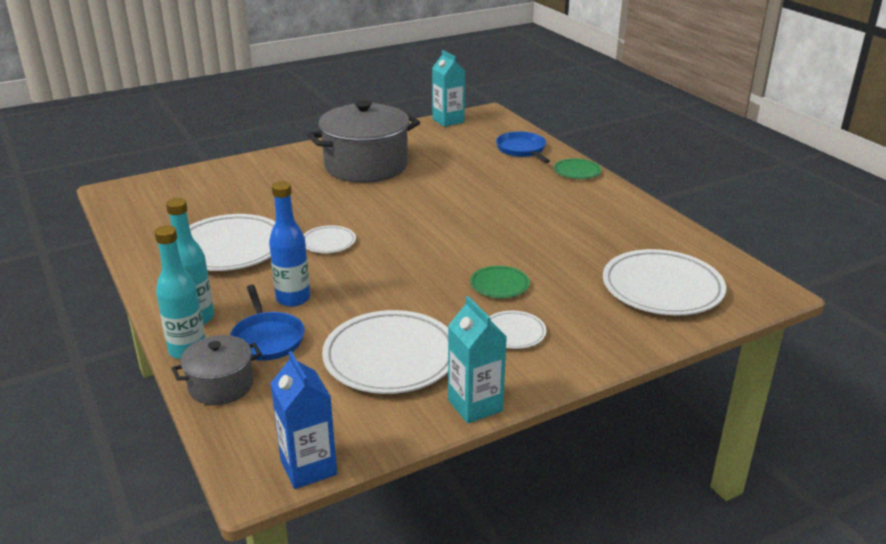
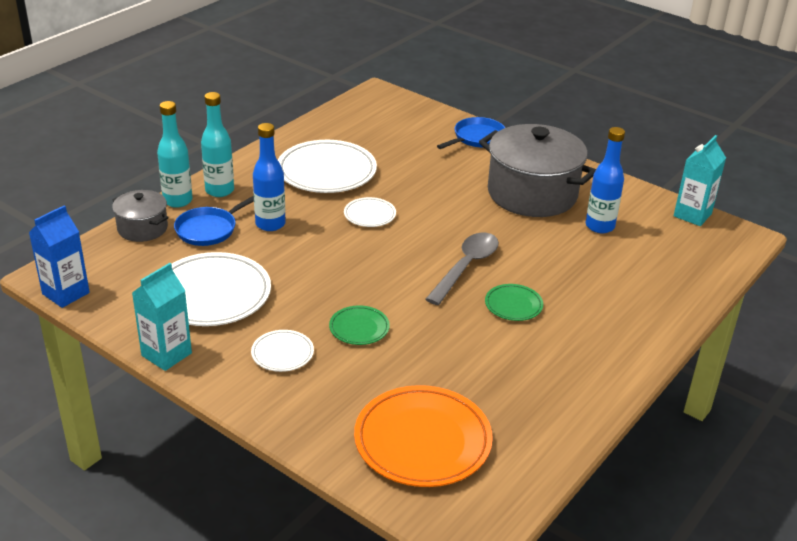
camera: 65 degrees right, 5 degrees up
blue pan [496,131,550,163] -> blue pan moved to [437,117,505,149]
green plate [554,158,601,179] -> green plate moved to [485,284,543,321]
white plate [603,249,726,316] -> orange plate [354,385,493,487]
none -> grey spoon [425,233,499,305]
none -> blue bottle [586,127,625,233]

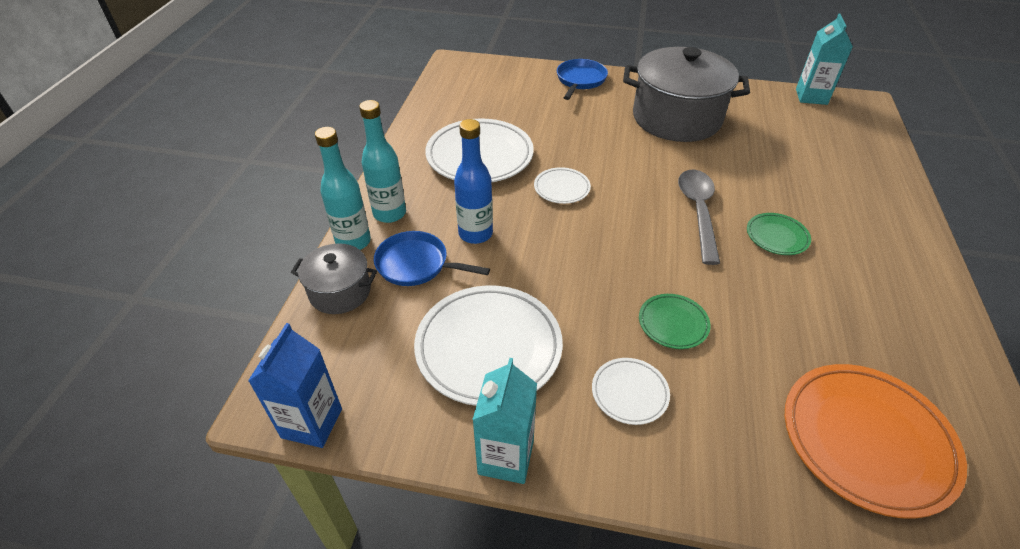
camera: 25 degrees left, 10 degrees up
blue pan [174,196,254,246] -> blue pan turned 90 degrees clockwise [374,231,490,286]
blue bottle [586,127,625,233] -> none

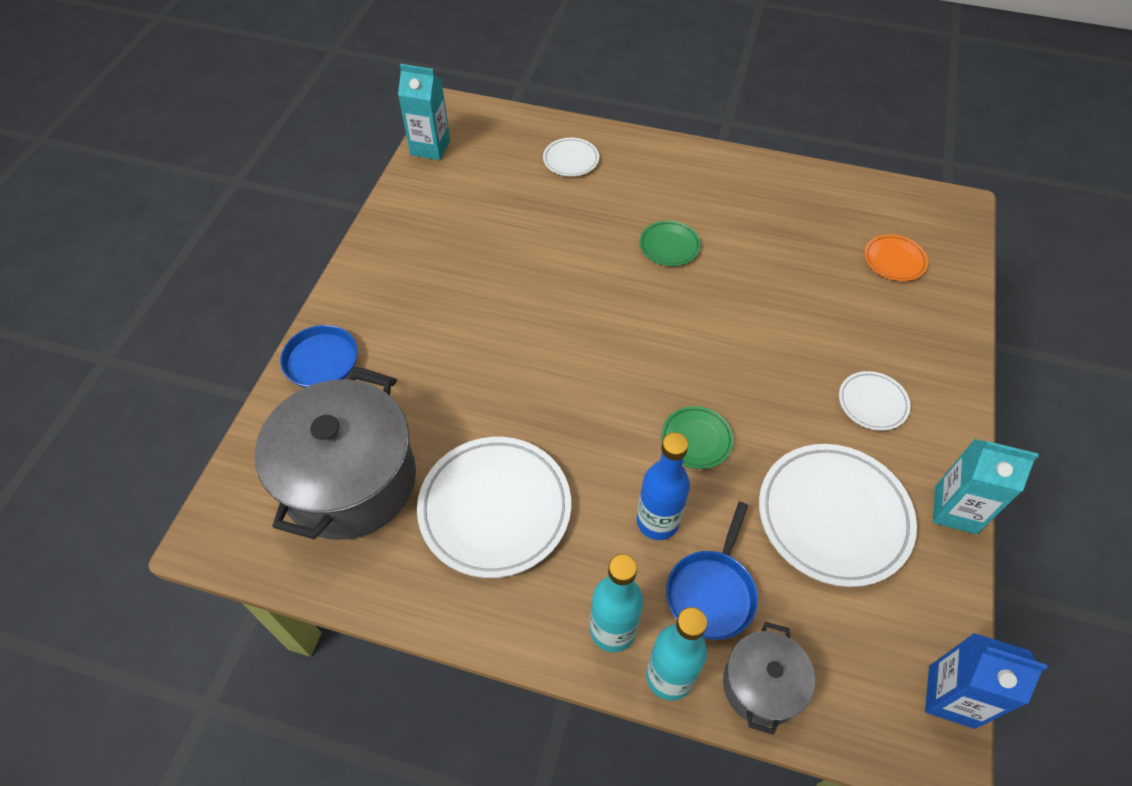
camera: 85 degrees left, 10 degrees up
white plate [534,167,591,204] -> white plate moved to [543,138,599,176]
grey pot [623,47,750,142] -> grey pot moved to [255,370,416,540]
green plate [639,294,711,349] -> green plate moved to [661,406,734,469]
grey spoon [678,170,720,265] -> none
orange plate [785,364,967,519] -> orange plate [864,234,928,281], size x0.50

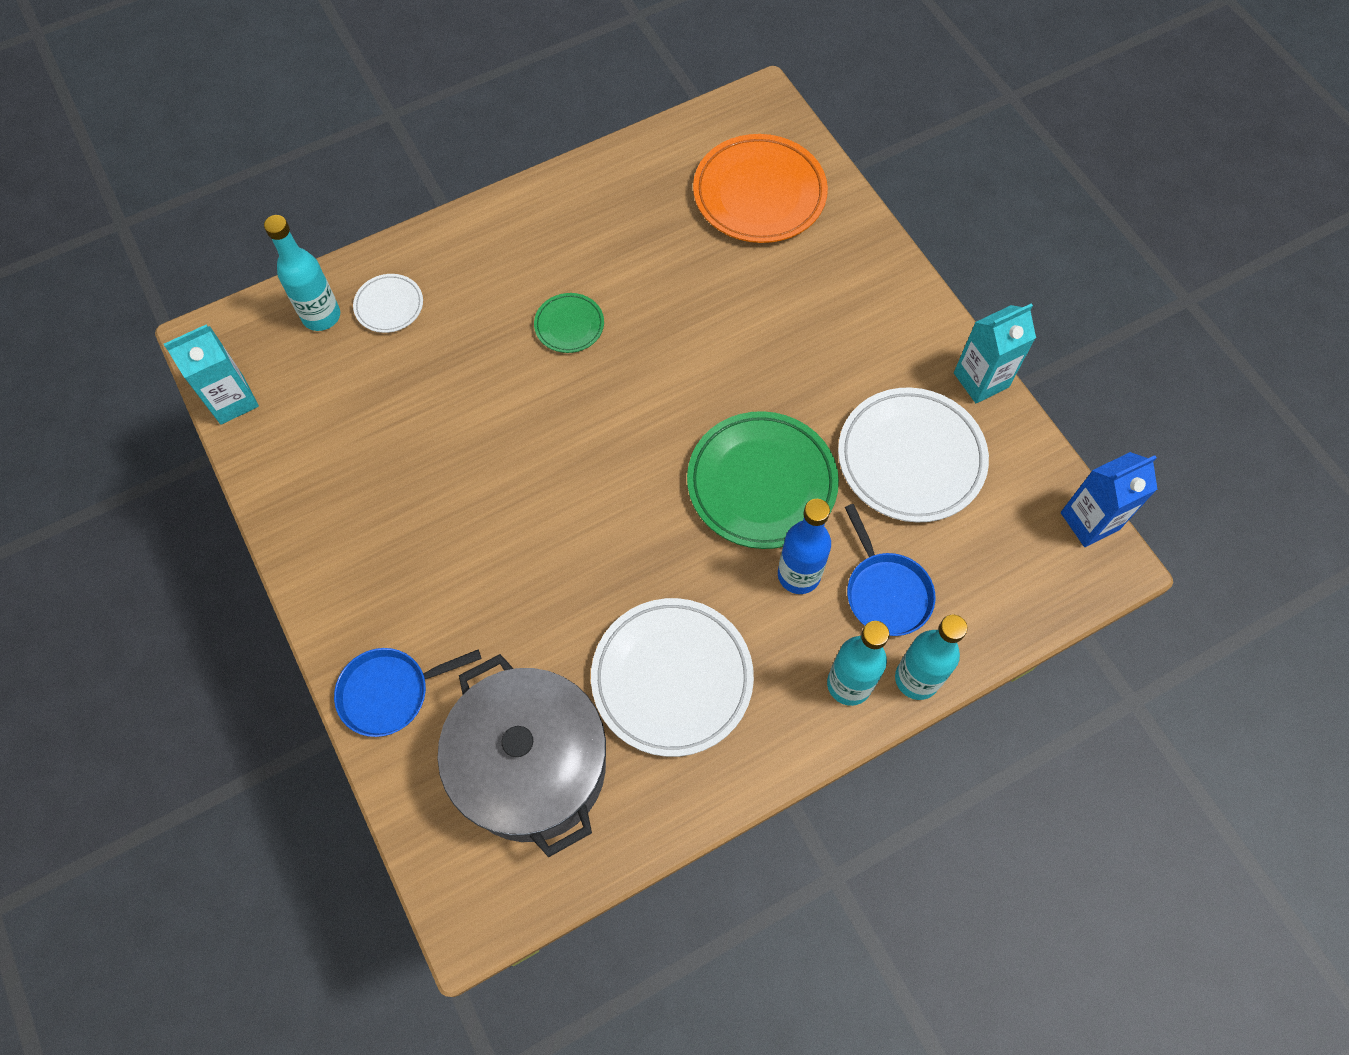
camera: 45 degrees left, 10 degrees up
green plate [661,406,734,469] -> green plate [687,411,839,549], size x2.02
grey pot [723,622,815,735] -> none
white plate [839,371,911,431] -> none
orange plate [864,234,928,281] -> orange plate [693,134,828,243], size x2.02
none -> turquoise bottle [264,215,340,331]

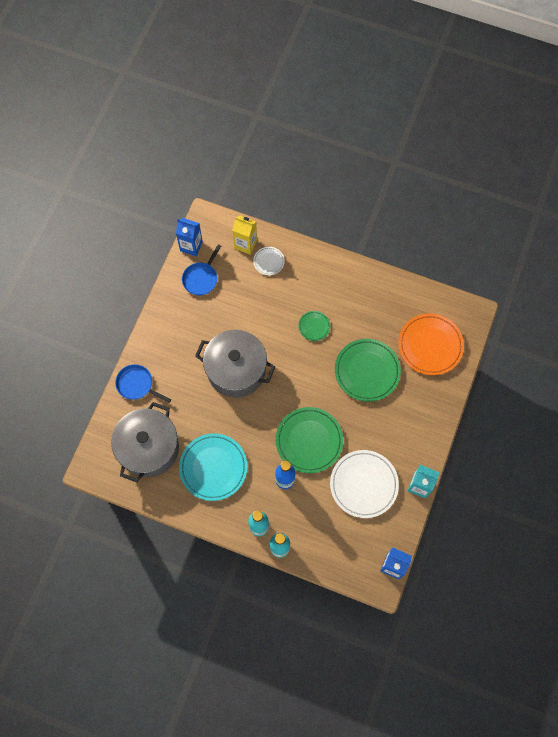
camera: 50 degrees right, 5 degrees up
turquoise carton [164,324,259,425] -> blue carton [176,218,203,256]
turquoise bottle [264,215,340,331] -> yellow carton [232,215,257,255]
white plate [591,598,754,757] -> turquoise plate [179,433,247,501]
blue pan [845,504,936,636] -> blue pan moved to [182,244,221,296]
none -> grey pot [195,330,275,398]
none -> green plate [335,339,401,402]

